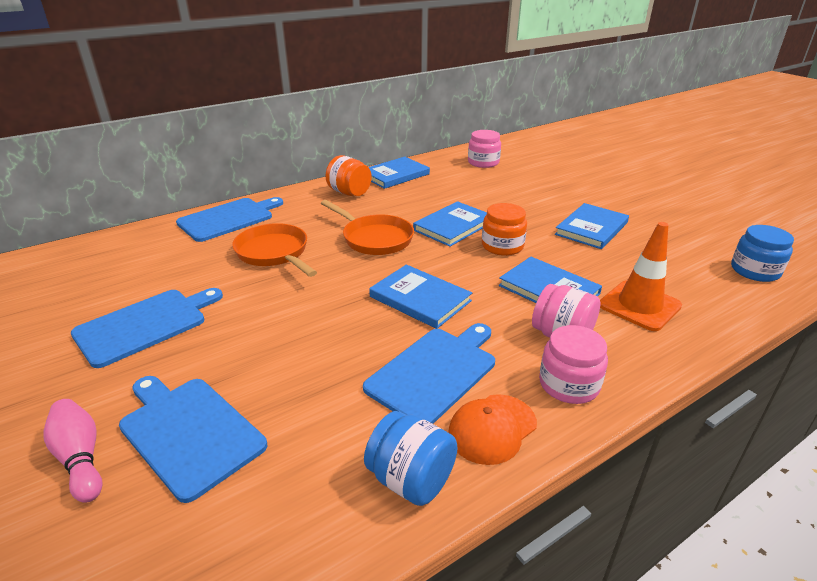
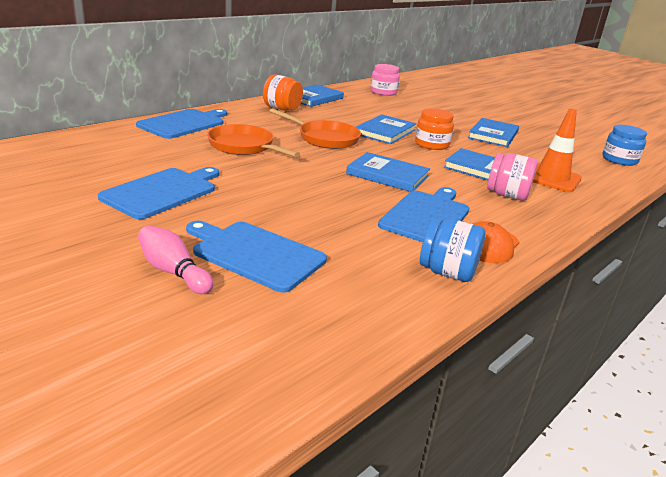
camera: 15 degrees left, 5 degrees down
pink jar [539,325,608,404] -> none

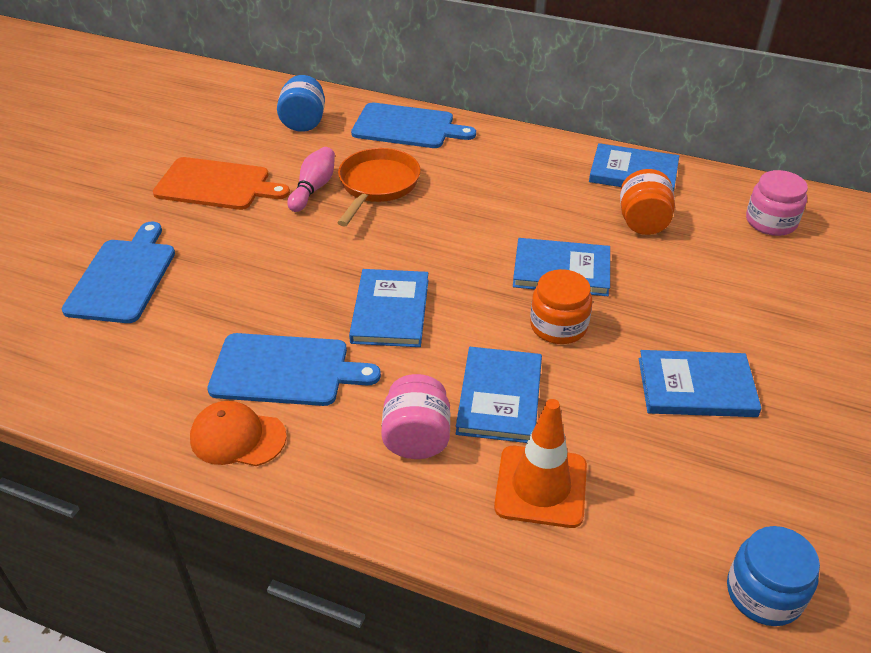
camera: 70 degrees right, 15 degrees up
blue cutting board [98,167,219,219] -> orange cutting board [153,157,290,210]
pink bowling pin [138,226,214,294] -> pink bowling pin moved to [287,147,335,212]
orange jar [263,74,303,110] -> orange jar moved to [620,169,675,235]
orange pan [269,108,361,149] -> none
blue jar [420,218,486,282] -> blue jar moved to [277,75,325,132]

